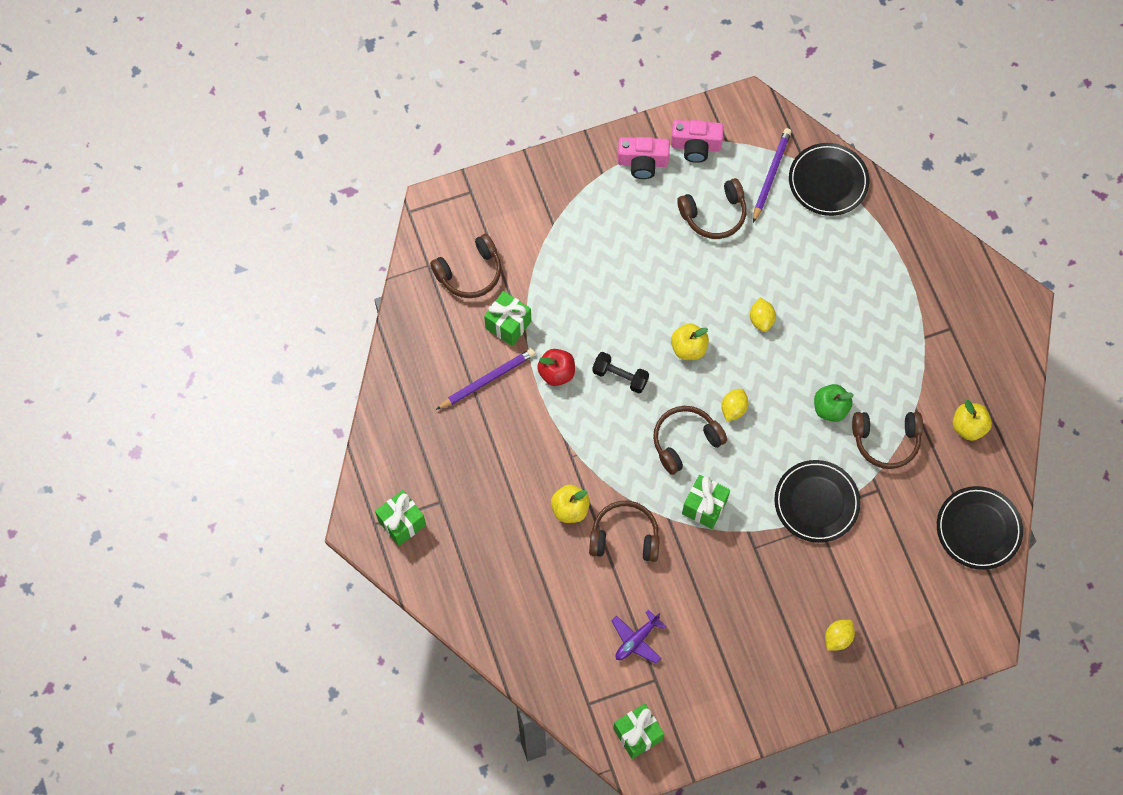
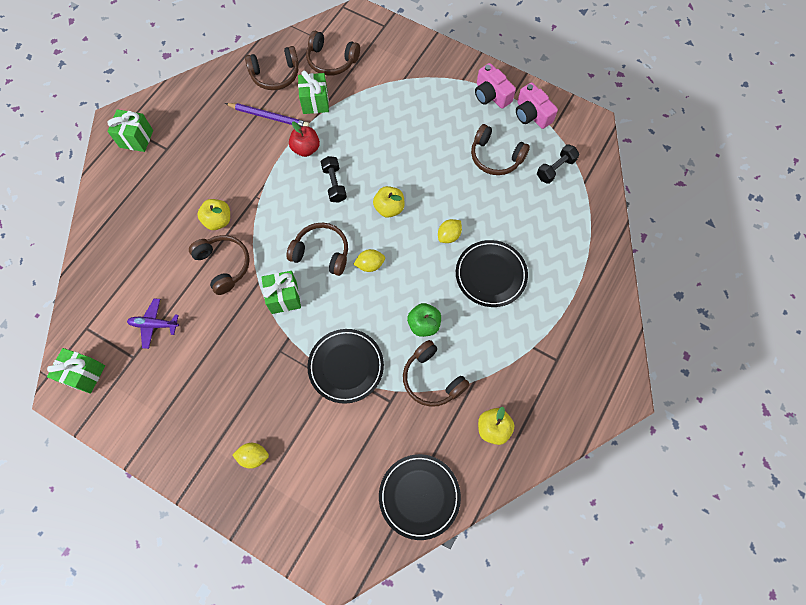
camera: 50 degrees right, 0 degrees up
purple pencil [753,128,792,223] -> black dumbbell [537,144,579,184]
black plate [789,143,869,216] -> black plate moved to [456,240,528,307]
none -> brown headphones [245,46,299,90]

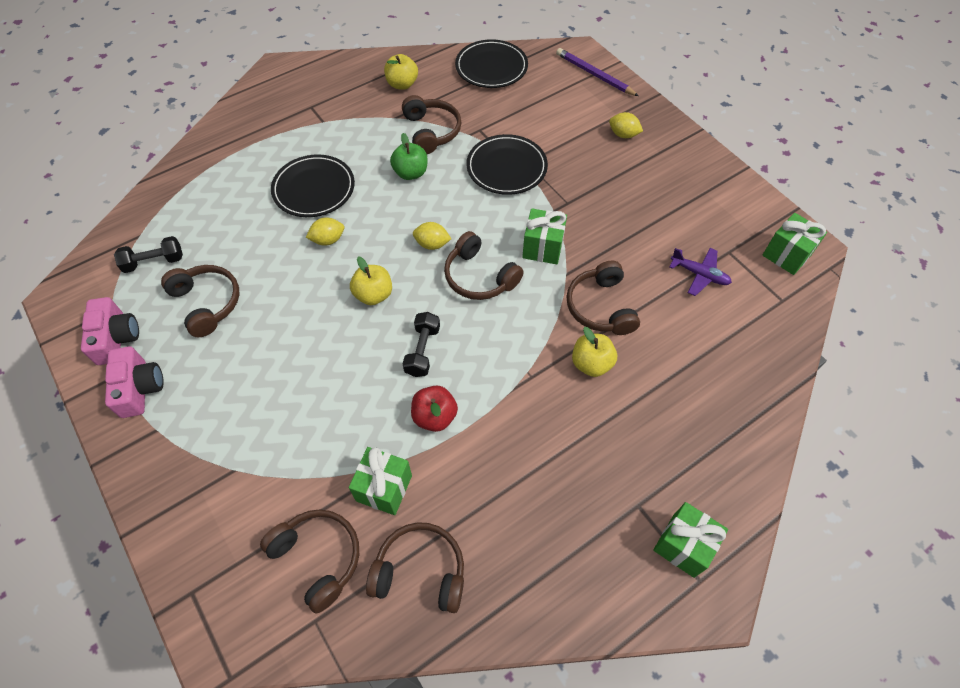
camera: 155 degrees left, 10 degrees down
purple pencil [225,103,309,127] -> purple pencil moved to [556,48,639,96]

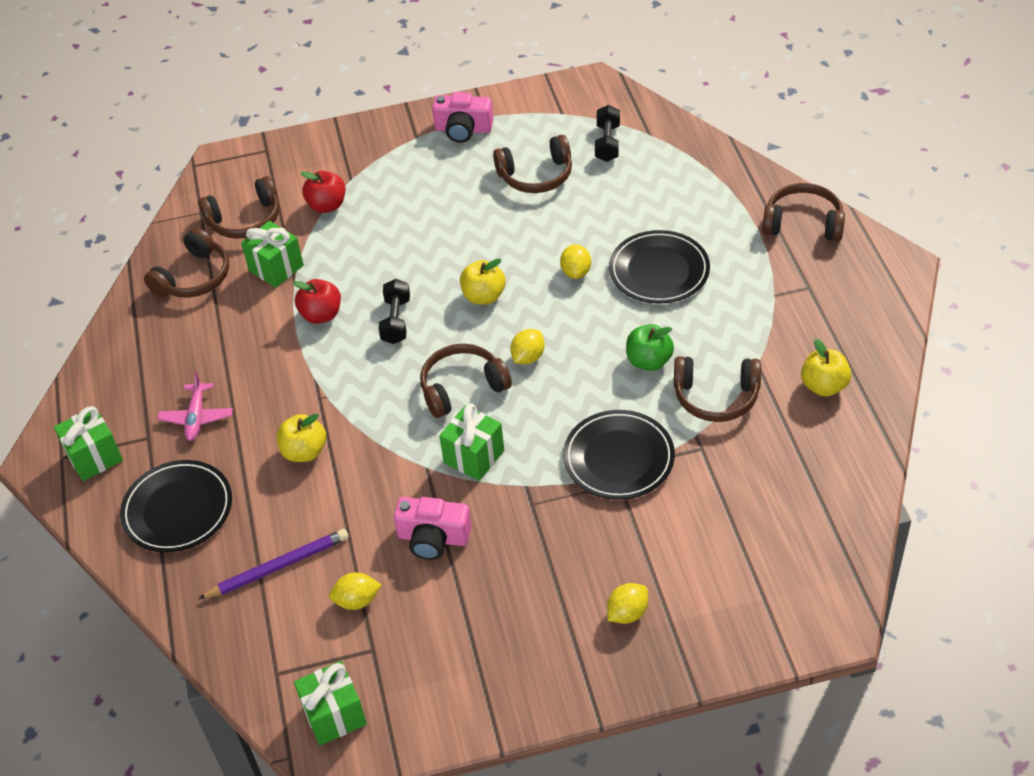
camera: 115 degrees right, 10 degrees down
pink camera [81,297,139,365] -> pink camera moved to [394,497,472,560]
black dumbbell [403,312,440,377] -> black dumbbell turned 60 degrees clockwise [379,279,410,344]
black plate [455,39,528,88] -> black plate moved to [120,460,232,552]
purple pencil [556,48,639,96] -> purple pencil moved to [198,529,348,599]
brown headphones [566,261,640,335] -> brown headphones moved to [762,183,845,241]
purple plane [669,248,732,296] -> yellow lemon [329,573,381,610]
none -> pink plane [157,372,233,441]
none -> red apple [301,171,345,213]

